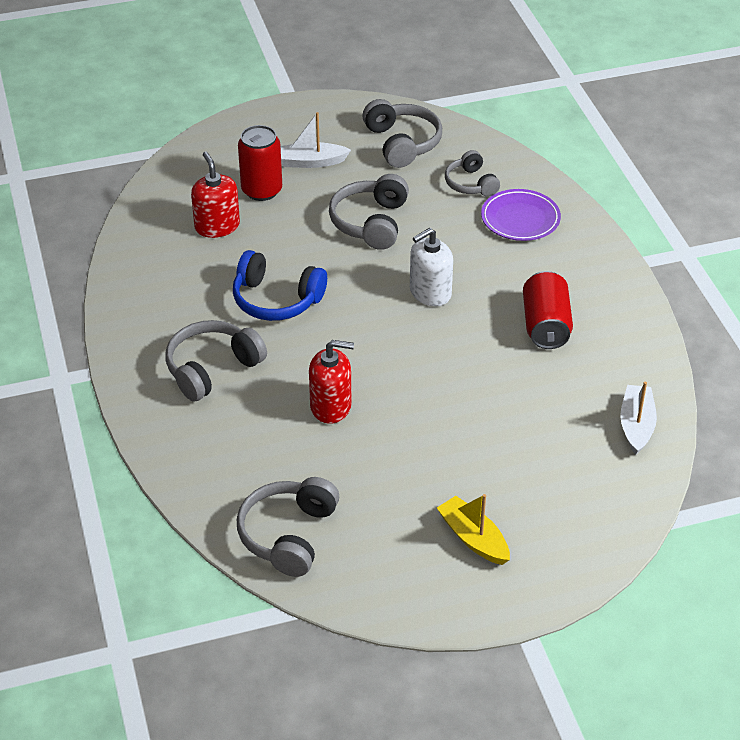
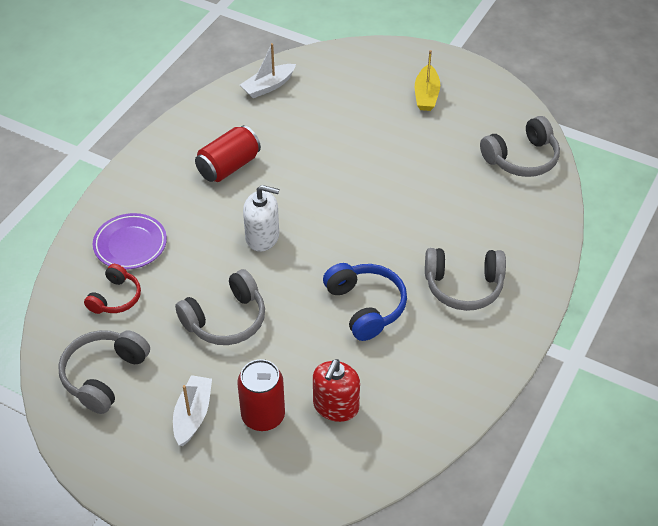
camera: 135 degrees left, 5 degrees up
white boat [281,112,351,168] -> white boat turned 120 degrees counterclockwise [173,375,212,446]
red soap dispenser [309,340,354,424] -> none
grey headphones [445,150,500,197] -> red headphones [84,264,141,314]

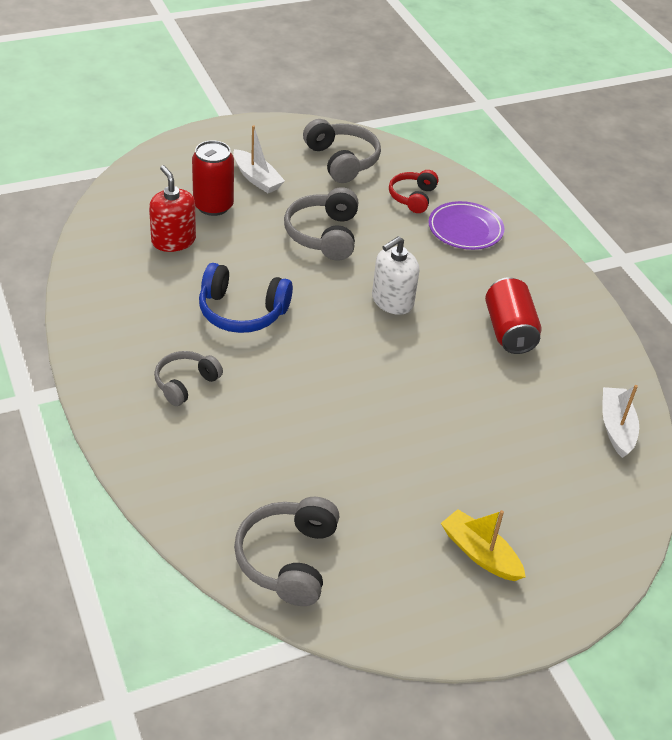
camera: 125 degrees right, 5 degrees down
red headphones [84,264,141,314] -> red headphones turned 45 degrees clockwise [389,170,439,213]
grey headphones [425,248,506,311] -> grey headphones [154,351,223,406], size x0.66

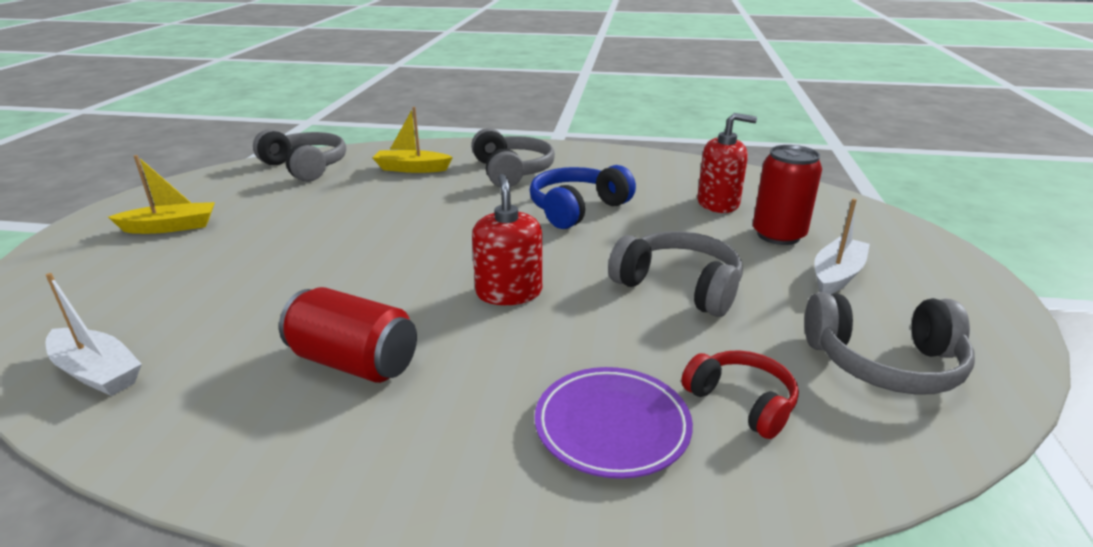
camera: 125 degrees right, 15 degrees down
grey headphones [154,351,223,406] -> grey headphones [471,128,555,187], size x1.52
white boat [233,125,285,193] -> white boat turned 135 degrees clockwise [814,199,870,295]
white soap dispenser [372,236,419,315] -> red soap dispenser [472,174,542,305]
none -> yellow boat [372,107,453,173]

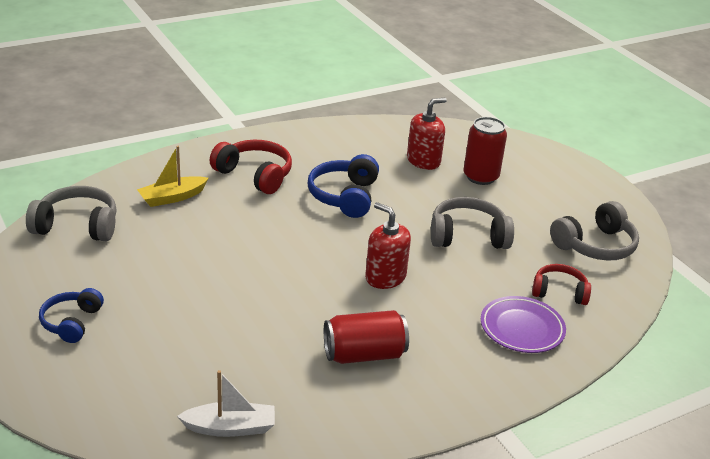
camera: 40 degrees left, 5 degrees up
yellow boat [108,155,215,234] -> blue headphones [39,288,104,343]
grey headphones [471,128,555,187] -> red headphones [210,140,292,194]
white boat [814,199,870,295] -> none

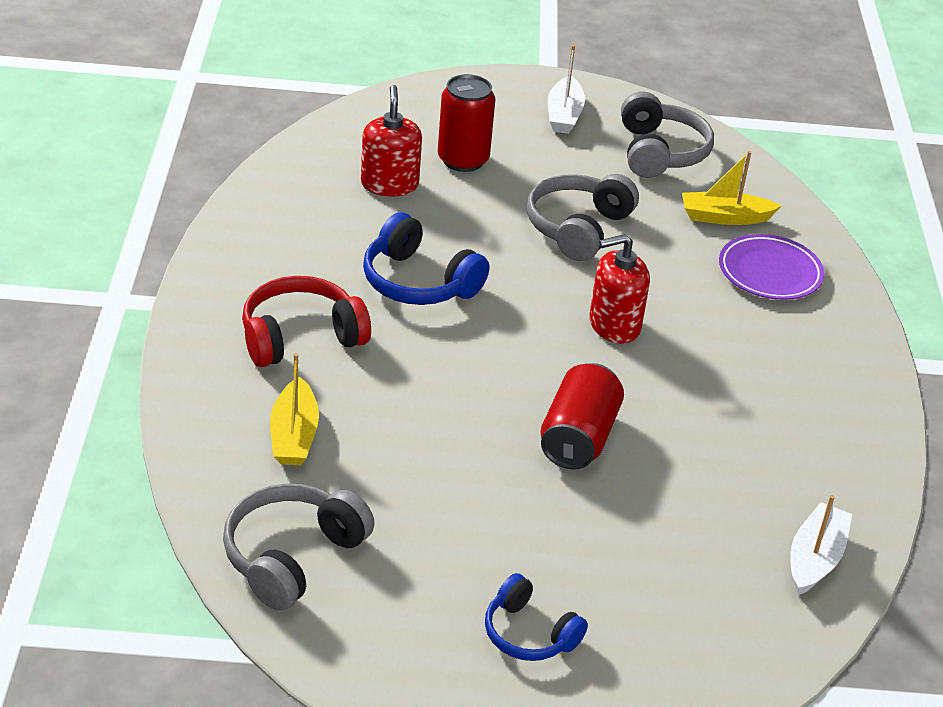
camera: 60 degrees left, 5 degrees up
red can [324,310,409,364] -> red can moved to [540,363,624,470]
red headphones [532,264,591,305] -> yellow boat [682,151,781,225]
none -> white boat [547,45,585,134]

